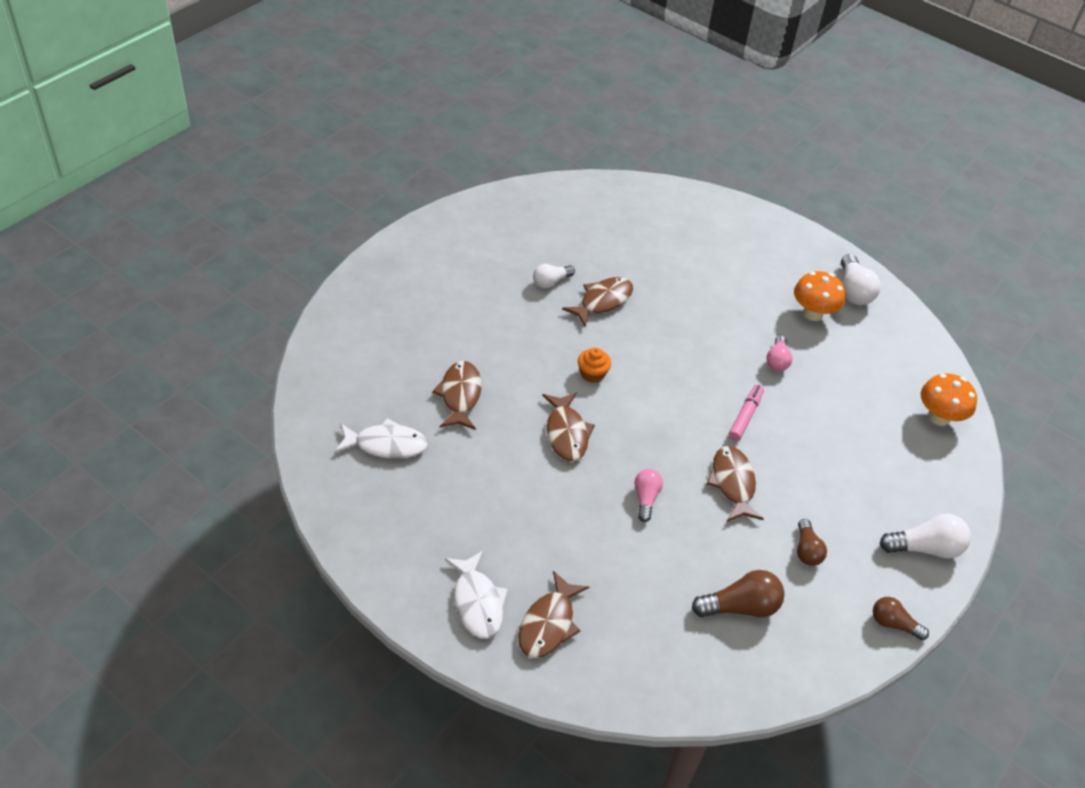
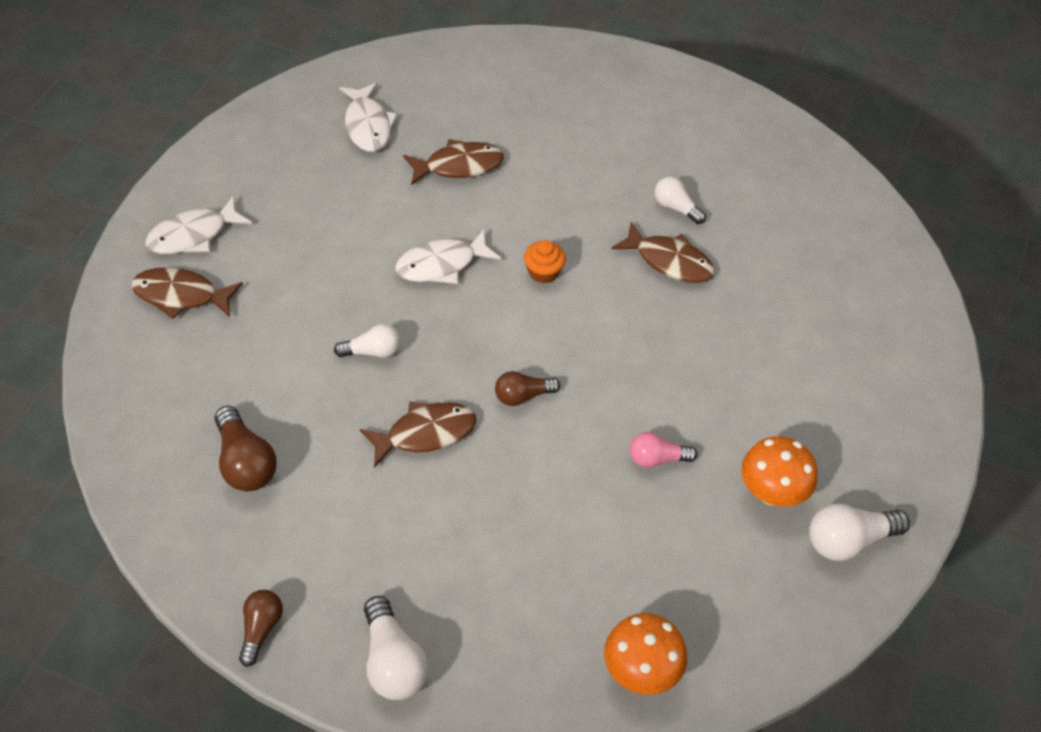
camera: 75 degrees right, 5 degrees up
brown fish [542,392,595,461] -> white fish [395,229,501,284]
pink light bulb [635,469,663,522] -> white light bulb [334,324,400,358]
pink marker [729,384,764,441] -> none
brown light bulb [797,519,827,566] -> brown light bulb moved to [495,371,560,406]

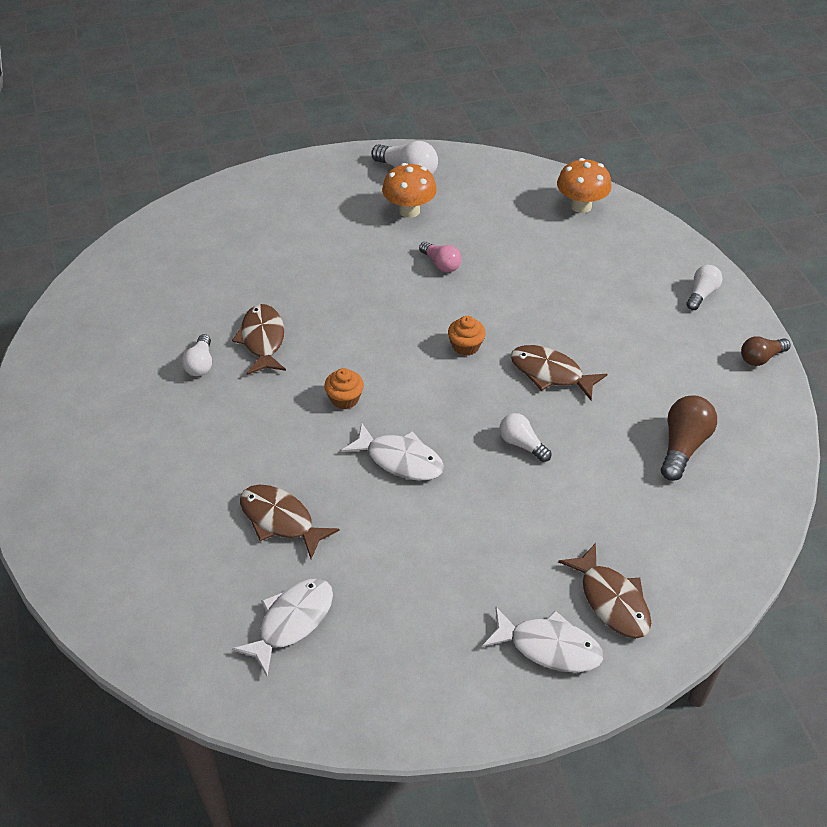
camera: 125 degrees left, 5 degrees down
white light bulb [364,596,429,700] -> white light bulb [687,265,722,310], size x0.65
brown light bulb [495,371,560,406] -> orange cupcake [448,316,486,356]

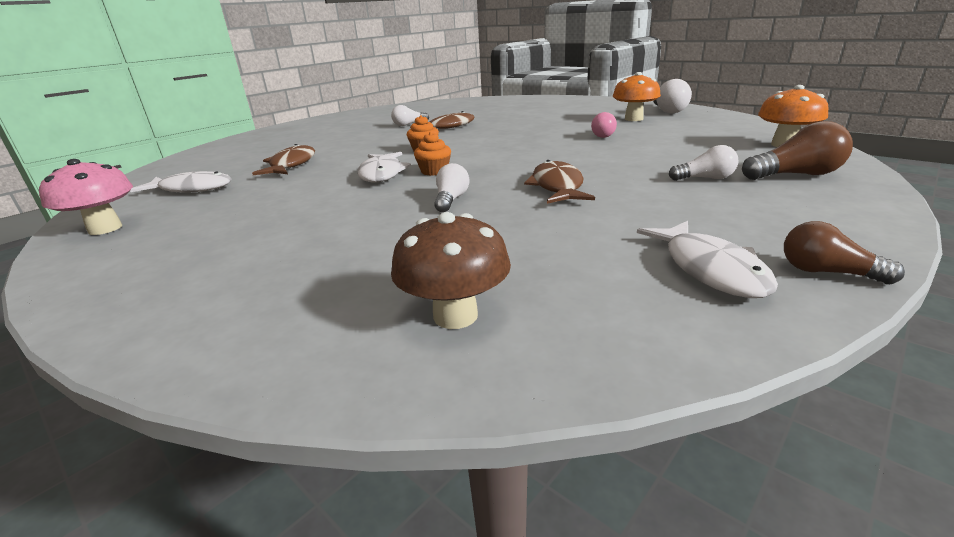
camera: 60 degrees right, 20 degrees down
orange cupcake [448,316,486,356] -> orange cupcake moved to [414,132,451,176]
white fish [482,607,603,672] -> white fish moved to [637,221,778,298]
brown fish [558,543,651,638] -> none
brown light bulb [661,395,717,481] -> brown light bulb moved to [742,121,853,180]
white light bulb [687,265,722,310] -> white light bulb moved to [669,145,738,181]
none -> pink mushroom [39,159,133,235]
none -> brown mushroom [391,212,511,329]

